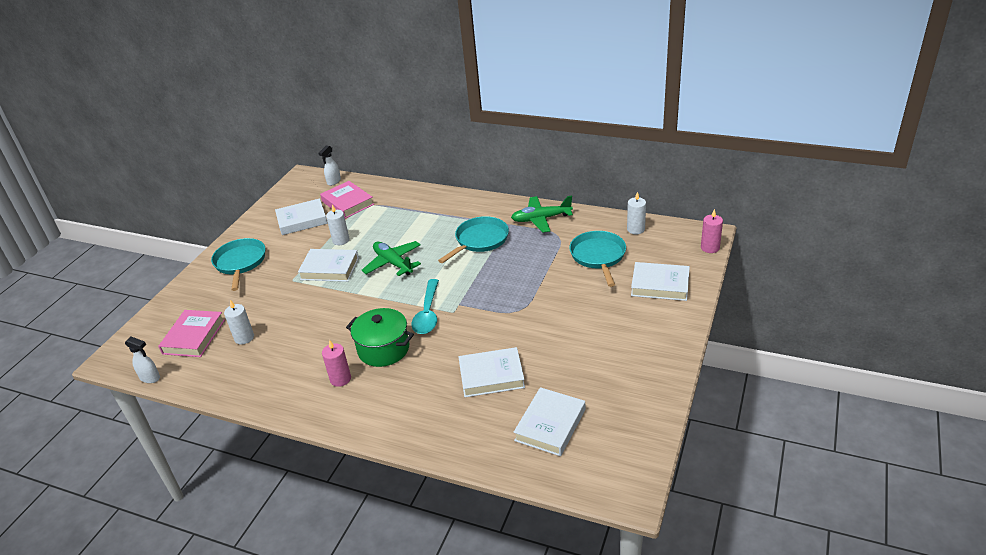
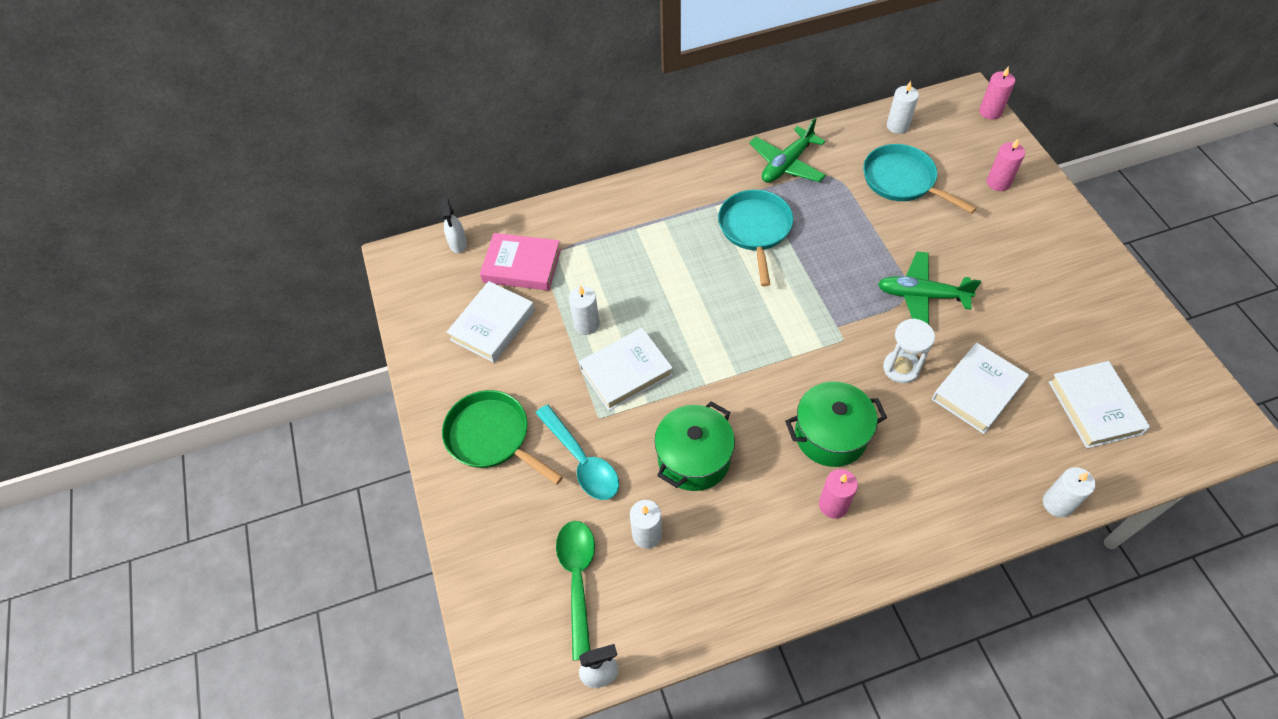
camera: 40 degrees left, 20 degrees up
pink book [158,310,225,357] -> green spoon [556,521,595,660]
turquoise pan [211,238,265,291] -> green pan [442,390,563,485]
green plane [362,241,421,276] -> green plane moved to [878,252,981,324]
turquoise spoon [411,279,439,334] -> turquoise spoon moved to [535,405,619,500]
white book [631,262,690,301] -> pink candle [987,139,1025,191]
none -> green pot [654,401,735,491]
none -> white hourglass [883,319,935,383]
none -> white candle [1043,467,1095,517]

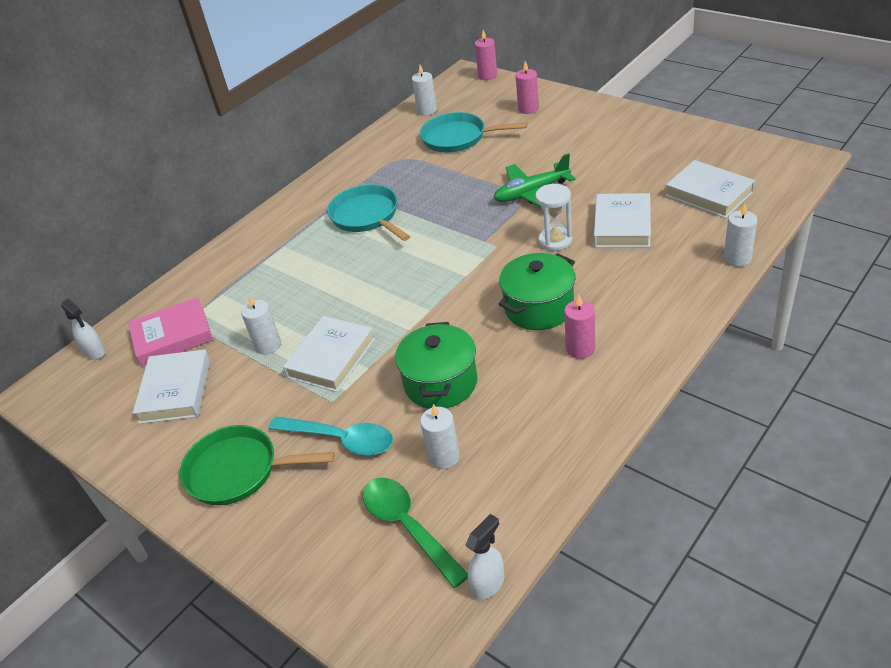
camera: 30 degrees left, 15 degrees down
green plane [749,118,826,183] -> none

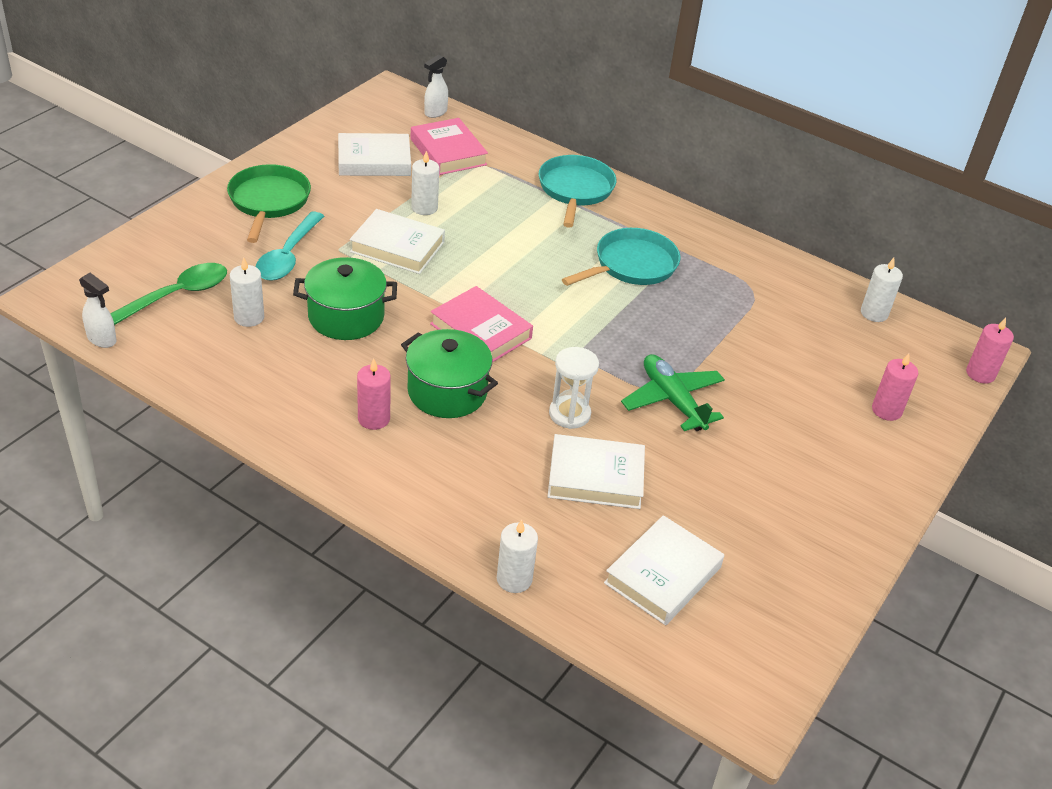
camera: 75 degrees right, 0 degrees up
turquoise pan [420,112,527,153] -> turquoise pan moved to [539,155,616,228]
none -> pink book [430,286,533,363]

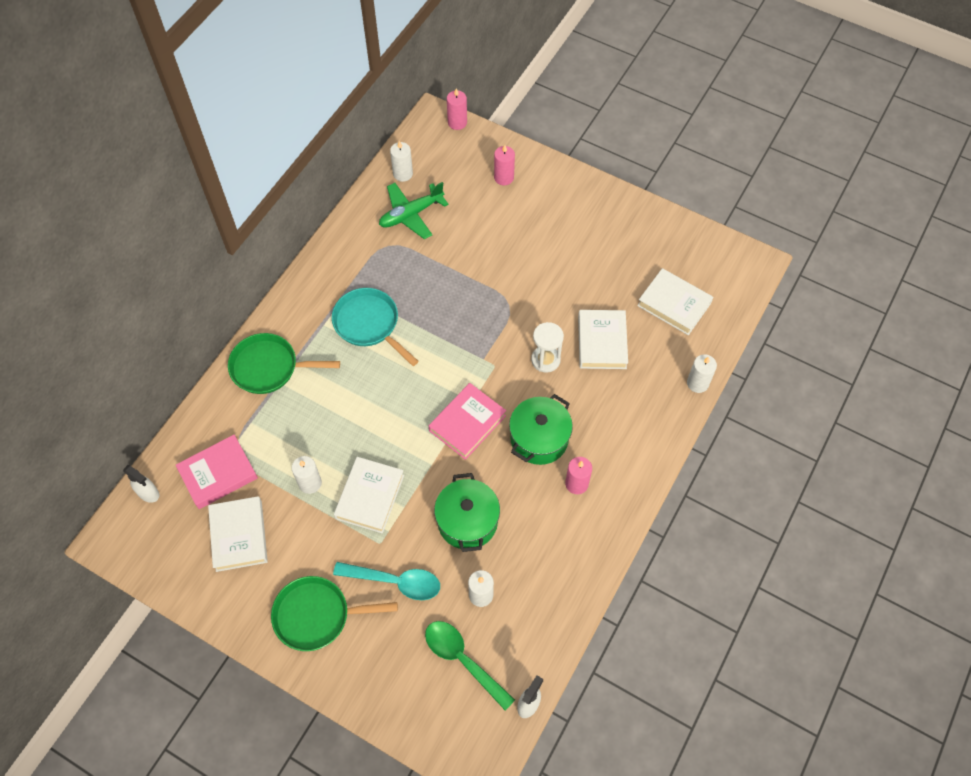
camera: 90 degrees left, 20 degrees up
turquoise pan [539,155,616,228] -> green pan [228,333,340,394]
green plane [621,354,725,431] -> green plane moved to [379,182,449,239]

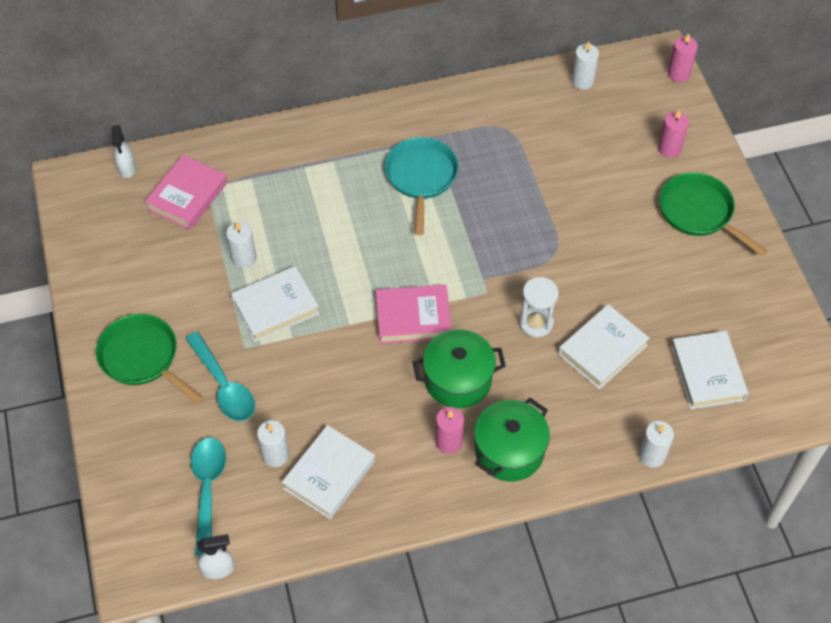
camera: 45 degrees right, 5 degrees down
pink book [176,435,258,509] -> pink book turned 75 degrees counterclockwise [145,155,227,230]
white book [208,496,268,572] -> white book moved to [282,425,375,519]
green pan [228,333,340,394] -> green pan moved to [659,172,768,257]
green plane [379,182,449,239] -> none
green spoon [425,621,515,711] -> turquoise spoon [191,437,226,556]
green pot [434,473,500,552] -> green pot moved to [474,398,550,482]

